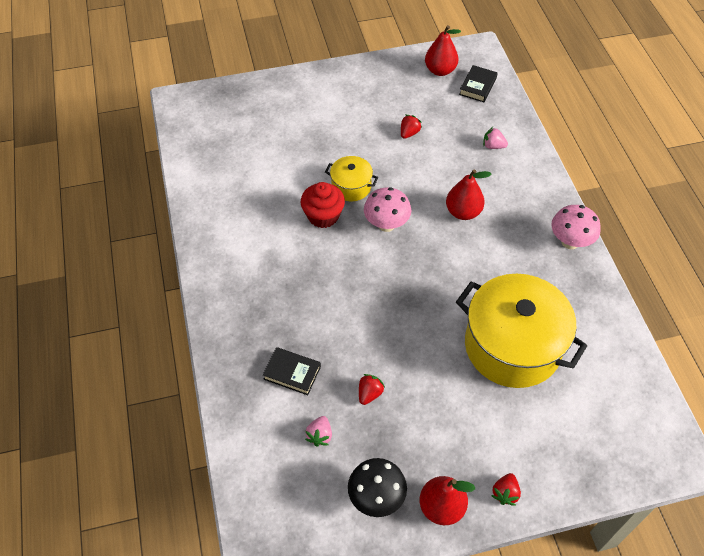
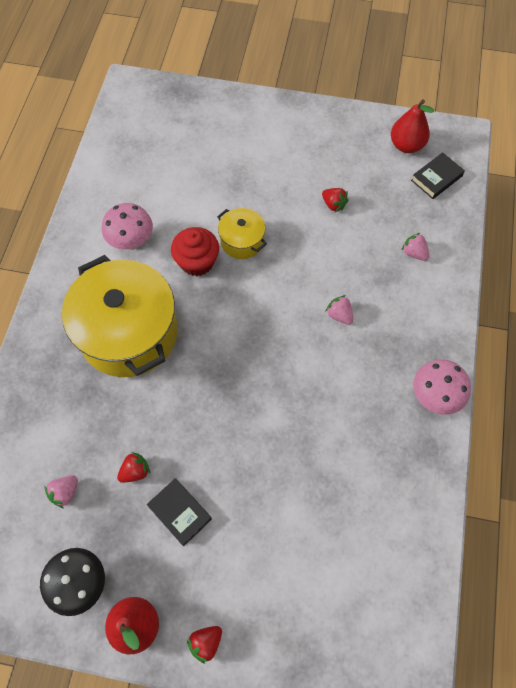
camera: 25 degrees right, 10 degrees up
black book [263,347,321,395] -> black book moved to [147,478,212,546]
pink mushroom [364,187,411,232] -> pink mushroom moved to [102,203,153,250]
red strawberry [401,115,422,139] -> red strawberry turned 75 degrees clockwise [322,188,348,213]
red pear [446,169,491,220] -> pink strawberry [325,295,353,325]
yellow pot [456,274,587,388] -> yellow pot moved to [62,255,178,377]

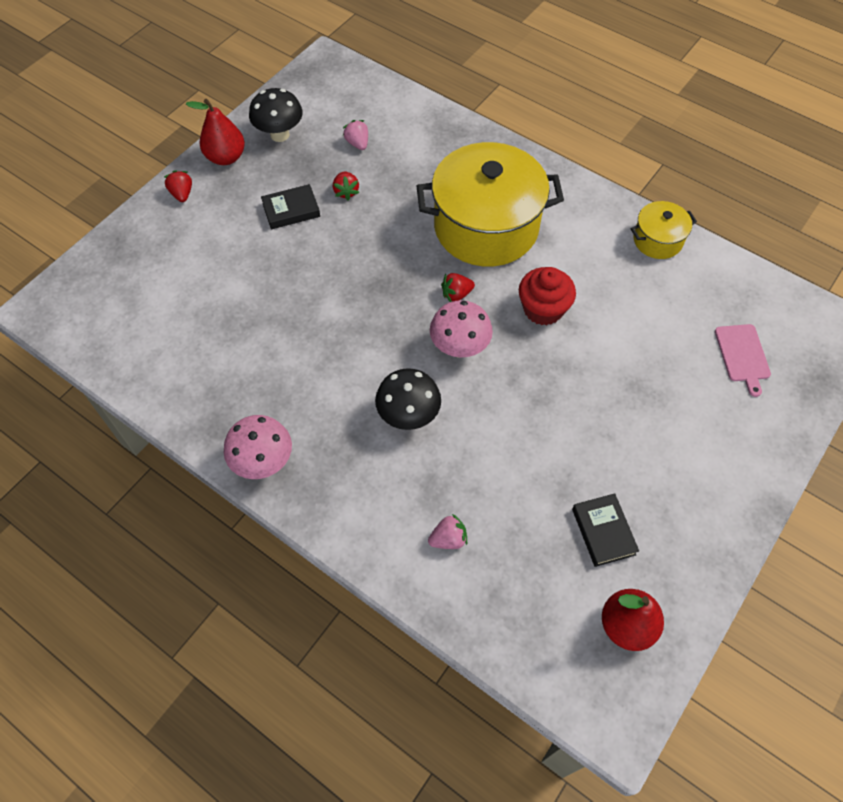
camera: 115 degrees right, 5 degrees down
pink mushroom [102,203,153,250] -> pink mushroom moved to [430,300,493,358]
yellow pot [217,208,267,259] -> yellow pot moved to [631,201,697,259]
red strawberry [322,188,348,213] -> red strawberry moved to [441,273,475,302]
pink strawberry [325,295,353,325] -> black mushroom [375,368,441,430]
black book [411,152,465,199] -> black book moved to [572,493,639,567]
none -> pink cutting board [715,324,771,397]

